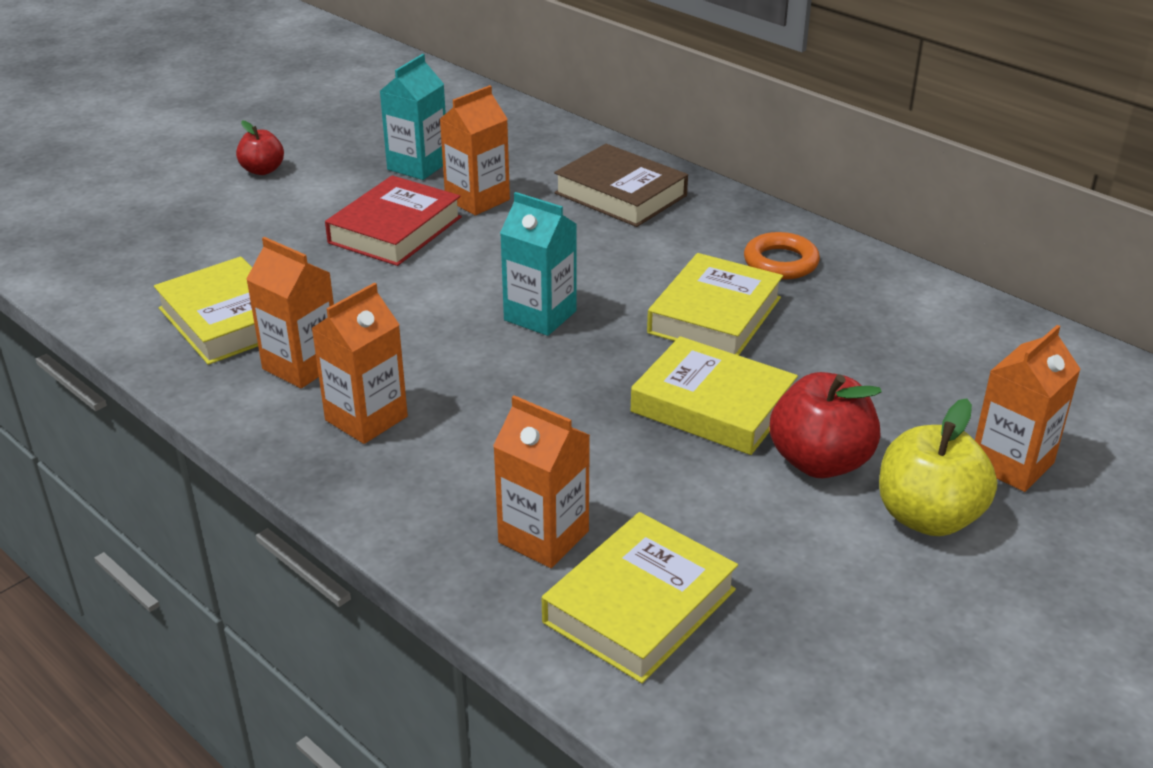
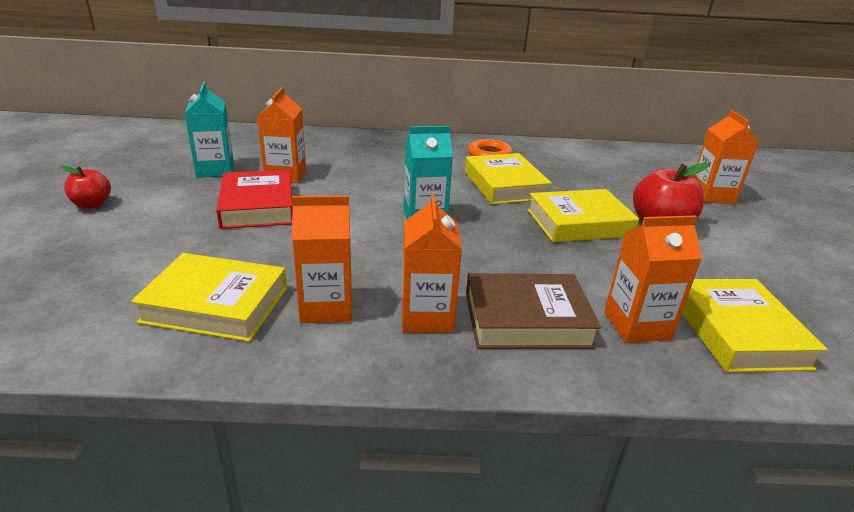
camera: 45 degrees left, 5 degrees down
brown book [554,144,688,227] -> brown book moved to [466,273,601,349]
yellow apple [879,398,997,536] -> none

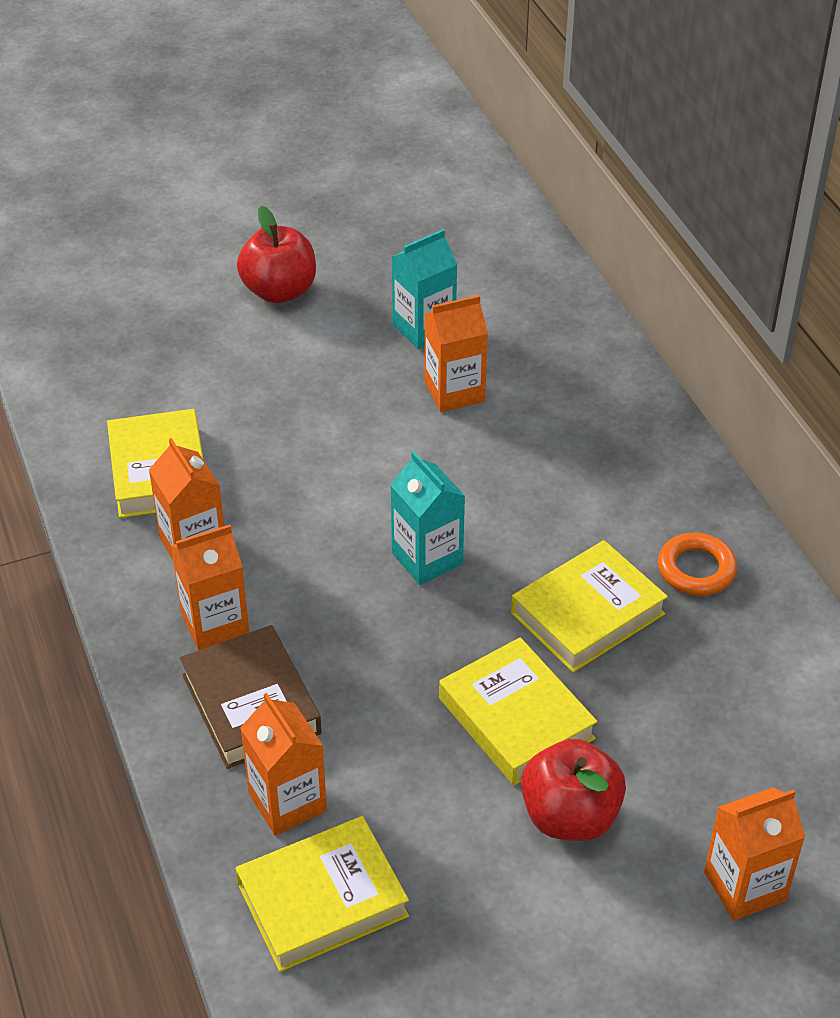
camera: 70 degrees right, 15 degrees up
red apple [61,166,111,209] -> red apple [237,206,316,303], size x1.69
red book [216,170,292,229] -> none

